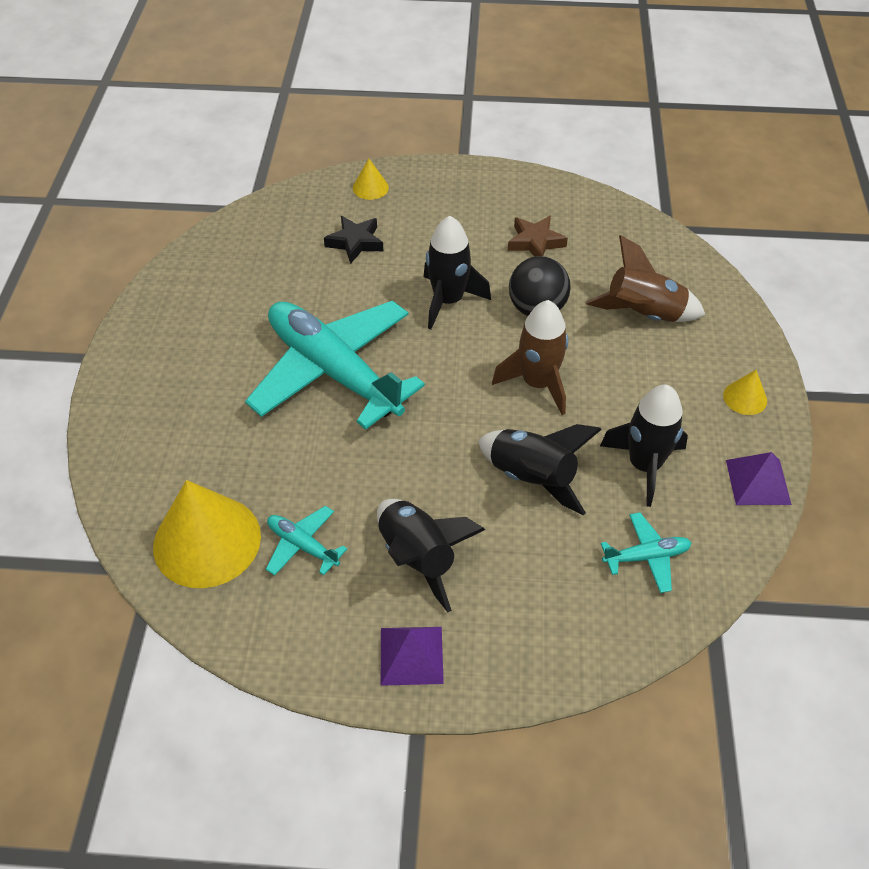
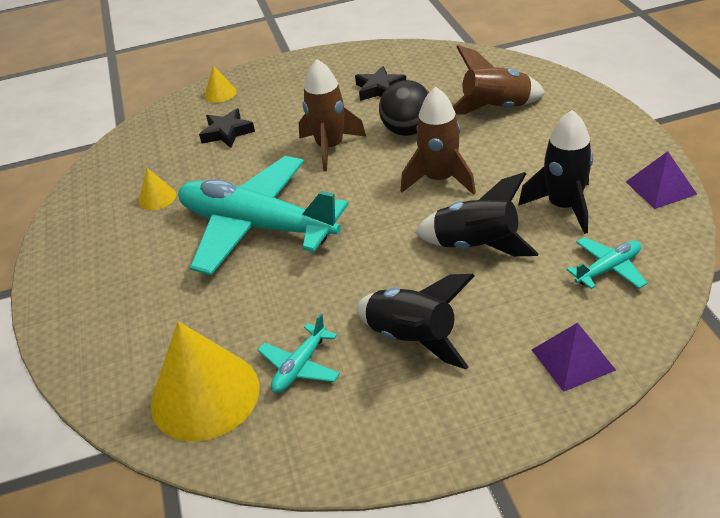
camera: 15 degrees left, 10 degrees down
turquoise plane [266,506,347,576] -> turquoise plane turned 75 degrees counterclockwise [258,313,340,393]
purple pyramid [381,627,444,686] -> purple pyramid moved to [532,323,616,392]
black rocket [423,216,491,329] -> brown rocket [299,59,366,171]
brown star [508,216,568,257] -> black star [355,66,406,101]
yellow cone [723,370,767,415] -> yellow cone moved to [139,168,176,210]

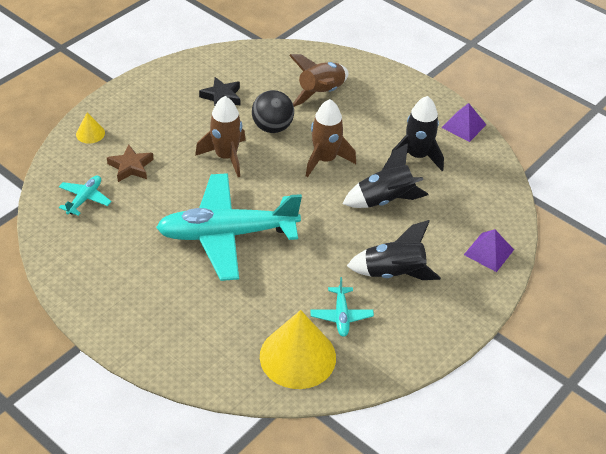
camera: 40 degrees left, 5 degrees up
yellow cone [139,168,176,210] -> none
black star [199,108,255,148] -> brown star [107,144,154,182]
turquoise plane [566,237,647,289] -> turquoise plane moved to [59,176,112,216]

